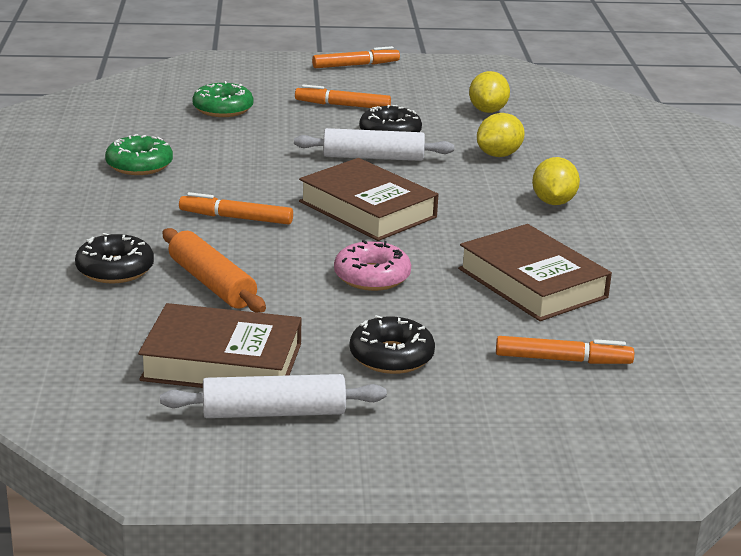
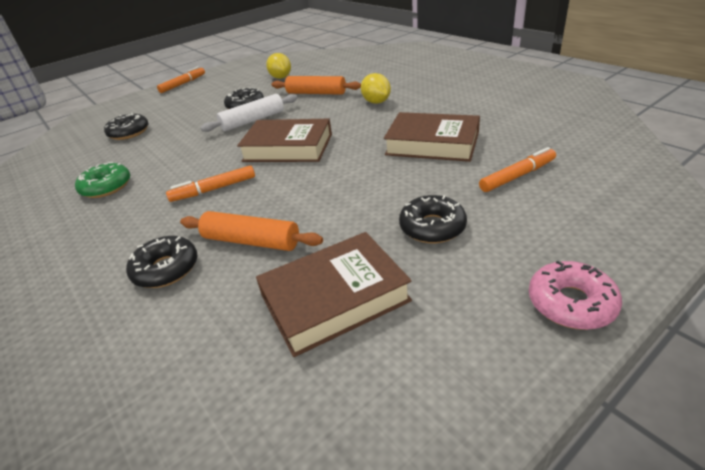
camera: 30 degrees left, 10 degrees up
white rolling pin [160,374,387,418] -> none
green donut [192,81,254,117] -> black donut [104,112,148,140]
orange marker [295,84,391,108] -> none
pink donut [334,240,411,291] -> pink donut moved to [529,261,622,330]
yellow lemon [477,113,525,157] -> orange rolling pin [272,76,361,95]

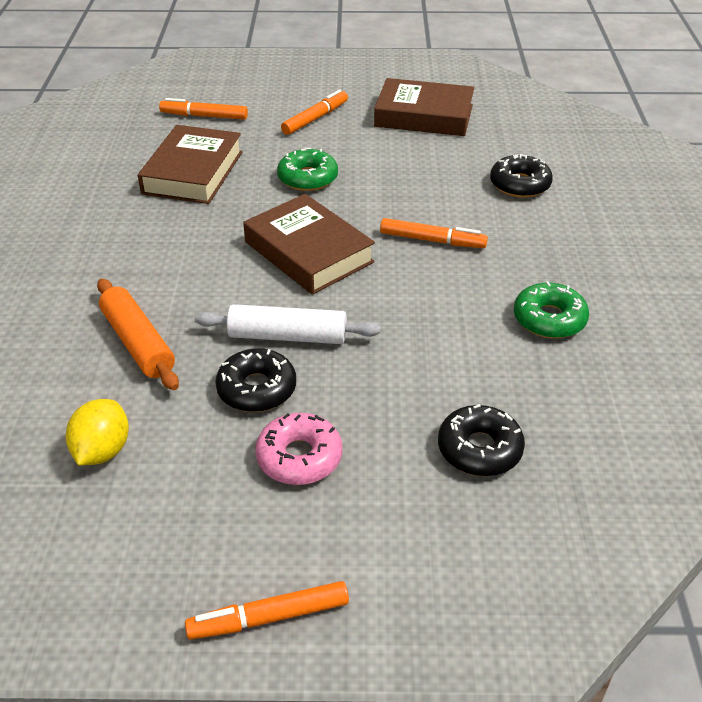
camera: 145 degrees left, 5 degrees up
orange rolling pin [180,211,323,251] -> none
yellow lemon [361,73,391,104] -> none
brown book [384,112,480,162] -> brown book turned 45 degrees clockwise [138,125,243,204]
black donut [399,195,467,243] -> orange marker [281,89,348,135]
pink donut [529,261,622,330] -> pink donut moved to [255,413,342,485]
none -> green donut [277,148,338,191]

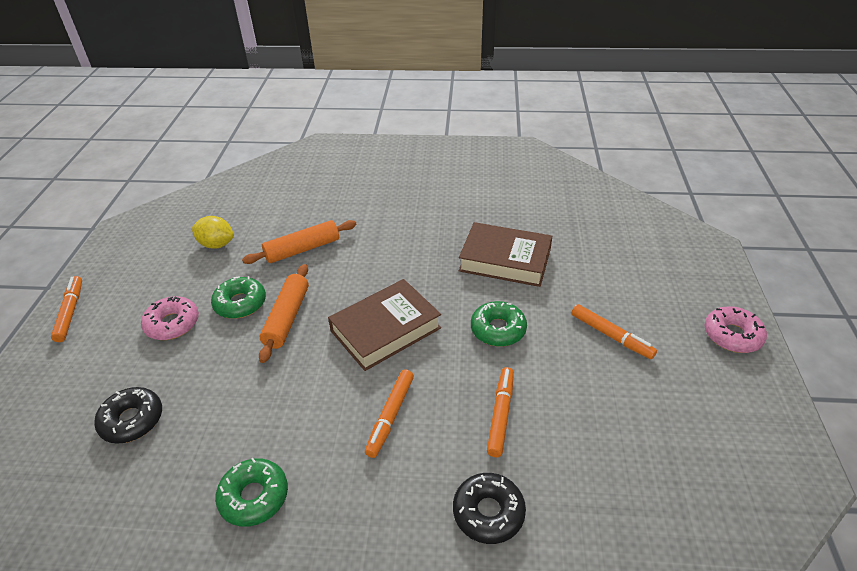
camera: 95 degrees right, 0 degrees up
orange marker [159,98,248,120] -> orange marker moved to [487,367,514,457]
white rolling pin [195,304,380,344] -> orange rolling pin [259,264,309,363]
black donut [215,348,296,412] -> green donut [211,276,266,319]
brown book [374,78,474,136] -> none
none -> pink donut [704,306,767,353]

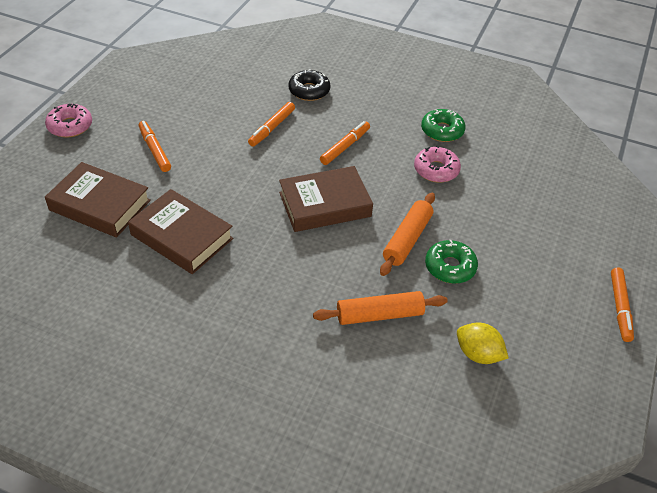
camera: 165 degrees left, 5 degrees up
black donut [94,387,162,444] -> none
pink donut [141,296,199,340] -> pink donut moved to [414,145,461,183]
green donut [471,301,527,347] -> none
none -> brown book [45,162,151,238]

